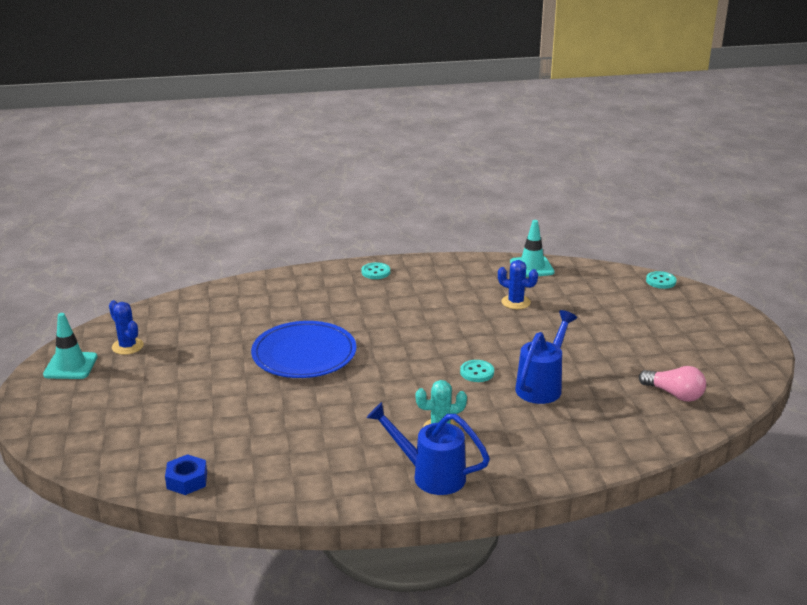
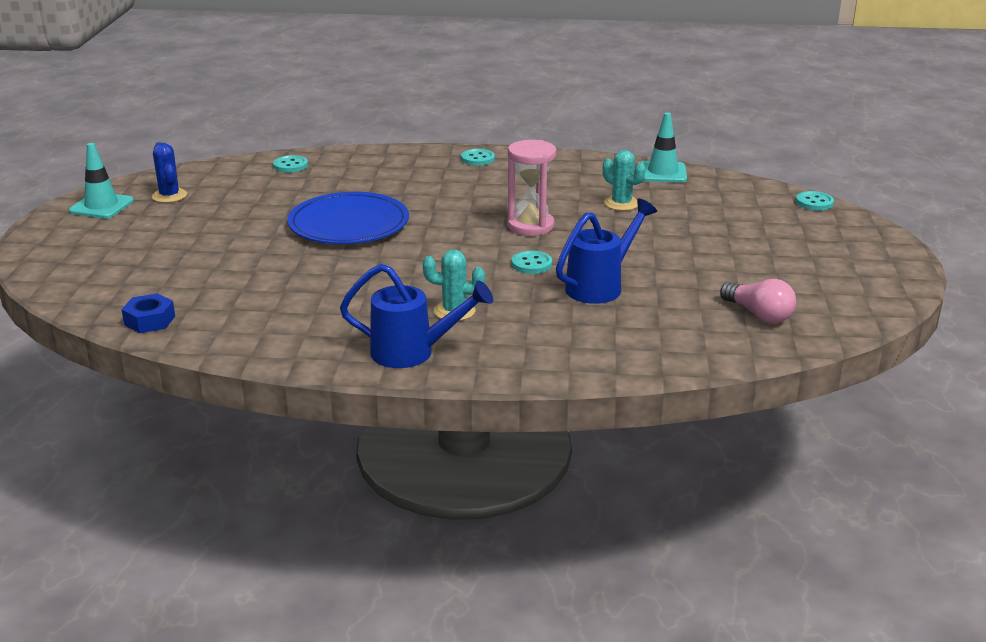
camera: 15 degrees right, 0 degrees up
blue watering can [367,402,490,495] -> blue watering can turned 150 degrees clockwise [340,264,493,368]
blue cactus [498,260,538,309] -> turquoise cactus [603,150,646,211]
none -> turquoise button [273,155,308,172]
none -> pink hourglass [507,140,556,236]

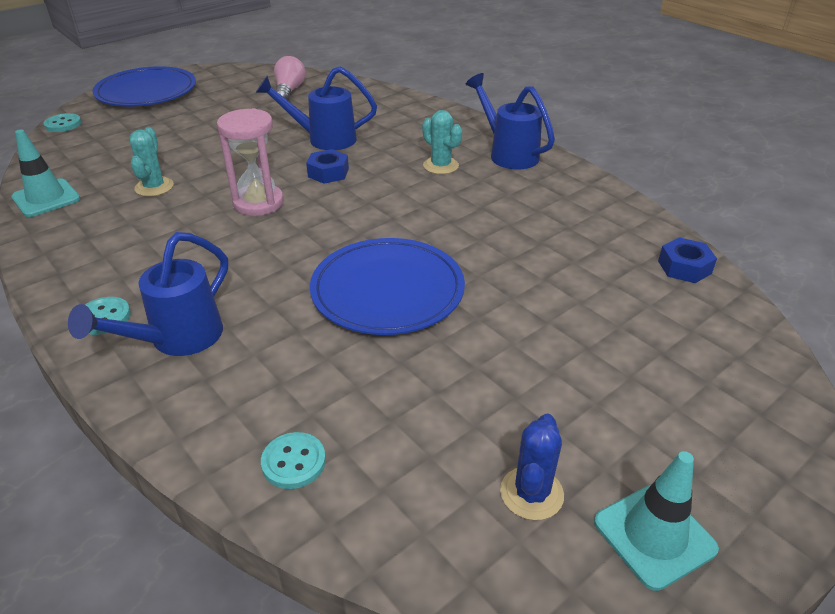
camera: 135 degrees left, 10 degrees up
turquoise button [512,251,552,274] -> blue nut [306,149,349,184]
none -> blue watering can [68,232,228,356]
none -> blue plate [93,66,196,106]

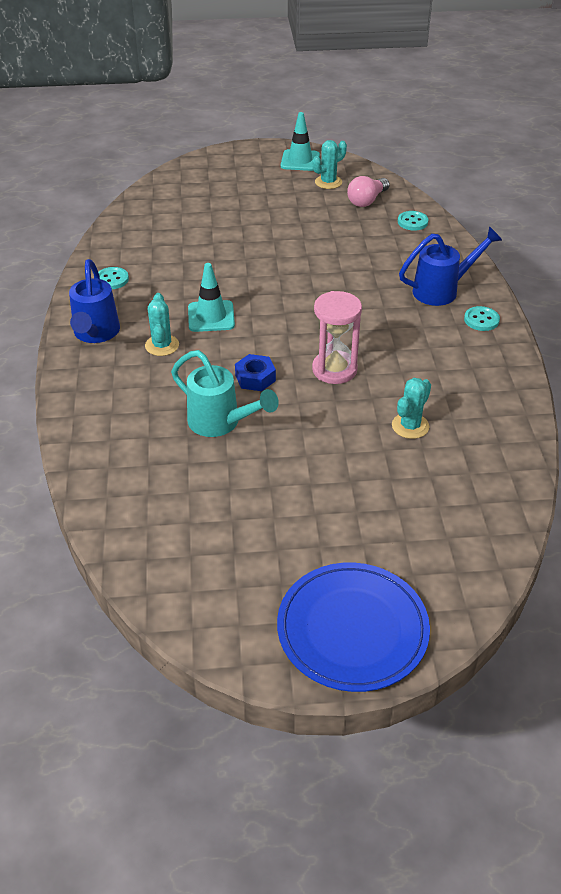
camera: 145 degrees left, 5 degrees up
turquoise traffic cone [11,129,80,217] -> turquoise traffic cone moved to [188,263,235,332]
turquoise button [43,113,81,132] -> turquoise button moved to [98,267,129,289]
blue watering can [256,66,377,150] -> turquoise watering can [171,350,279,437]
pink light bulb [274,56,306,100] -> pink light bulb moved to [347,176,390,207]
blue plate [310,238,465,335] -> none
blue cactus [500,413,564,520] -> turquoise cactus [313,140,347,189]
blue nut [658,237,717,283] -> none

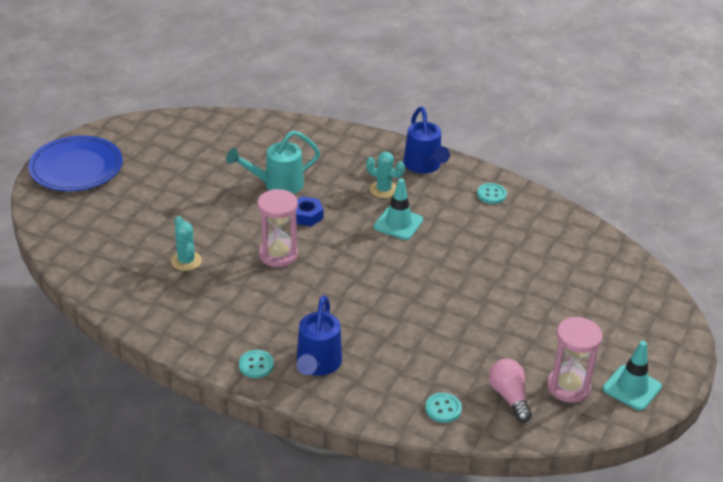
camera: 120 degrees right, 5 degrees down
blue watering can [69,259,120,343] -> blue watering can turned 135 degrees counterclockwise [403,107,450,173]
turquoise cactus [313,140,347,189] -> pink hourglass [547,317,602,403]

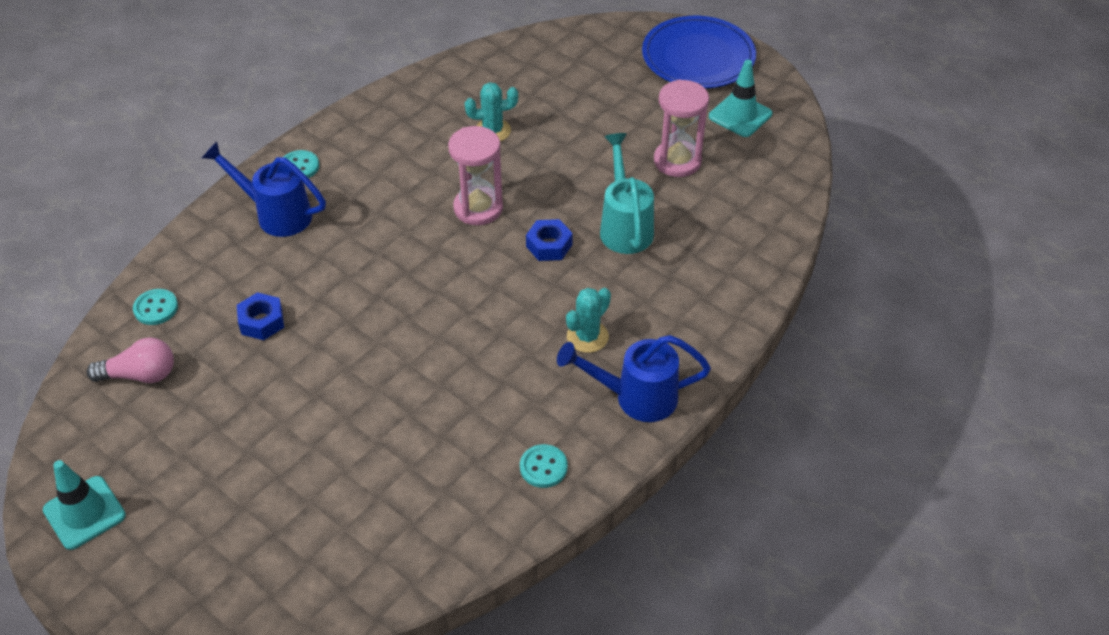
camera: 105 degrees right, 10 degrees up
turquoise traffic cone [374,178,423,240] -> turquoise traffic cone moved to [709,60,772,137]
pink hourglass [547,317,602,403] -> pink hourglass moved to [654,80,709,177]
none -> blue nut [237,292,284,340]

